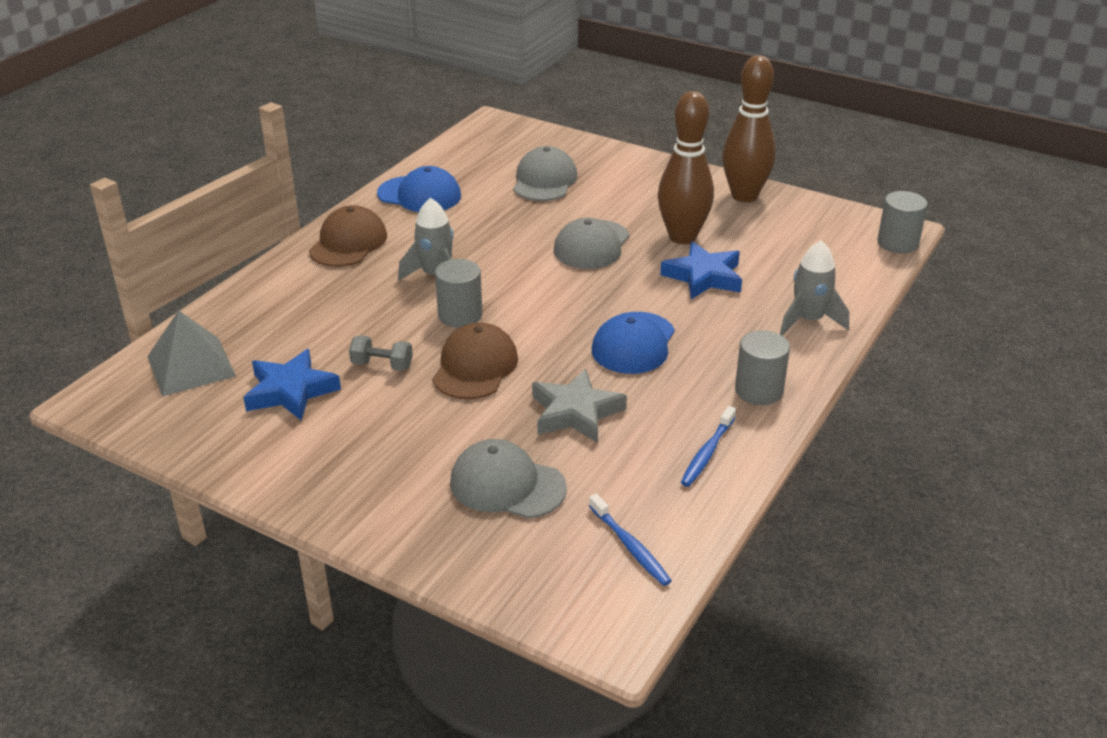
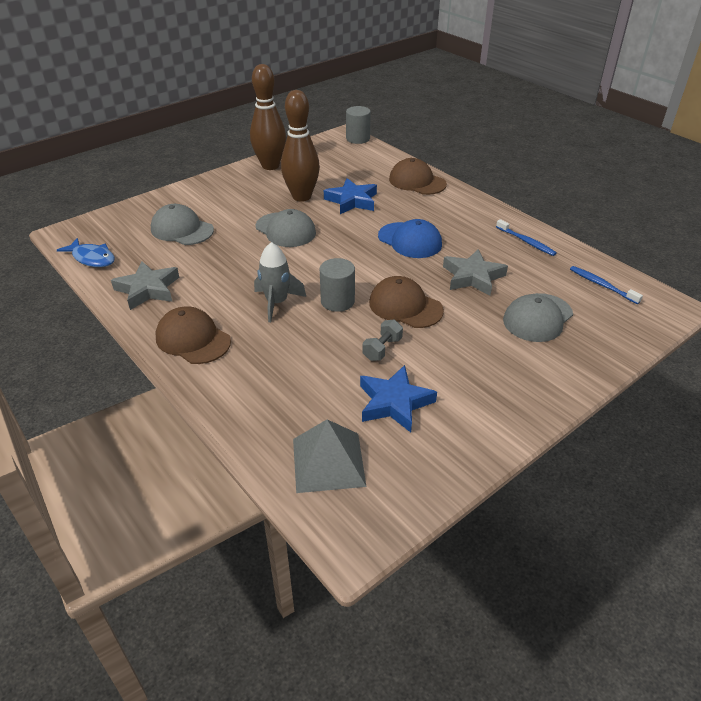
camera: 70 degrees left, 5 degrees up
blue cap [377,166,461,212] -> grey star [111,262,179,310]
blue toothbrush [589,493,672,586] -> blue toothbrush turned 120 degrees counterclockwise [570,266,643,304]
grey cylinder [735,330,790,405] -> none
grey rocket [780,240,849,335] -> brown cap [389,158,447,195]
none -> blue fish [57,238,115,267]

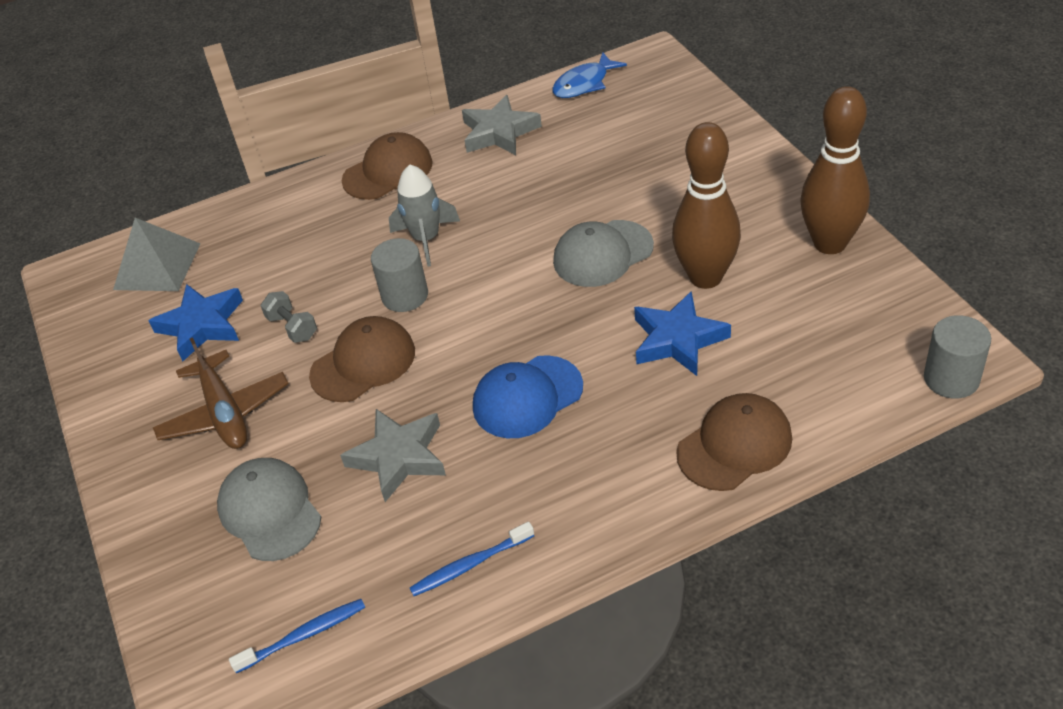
camera: 110 degrees right, 5 degrees up
grey cap [151,204,214,245] -> none
none -> brown plane [153,337,289,449]

